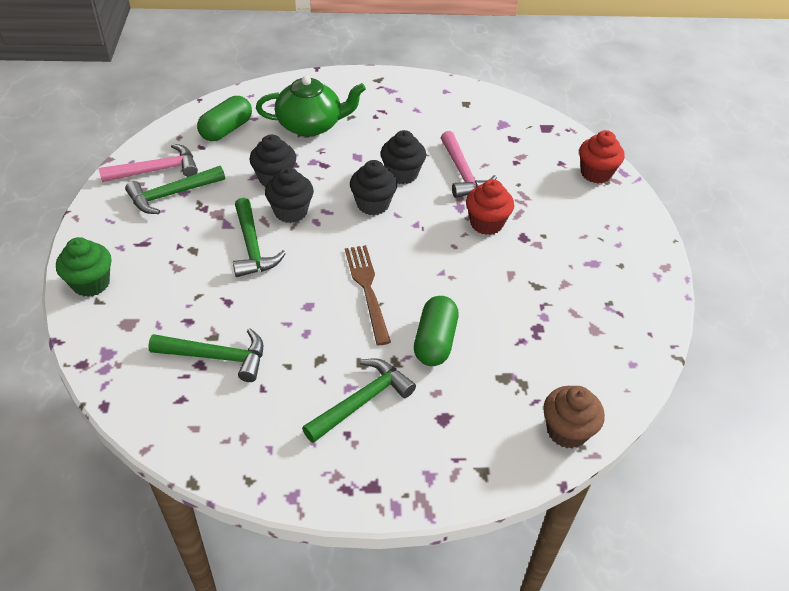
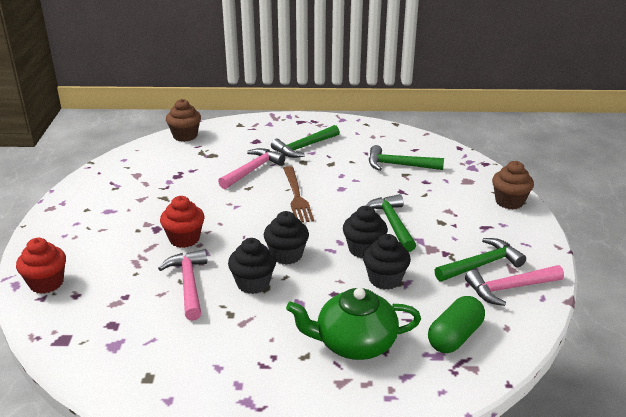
camera: 175 degrees left, 15 degrees down
green cupcake [56,237,112,297] -> brown cupcake [492,161,534,209]
green capsule [414,296,458,366] -> pink hammer [218,148,285,189]

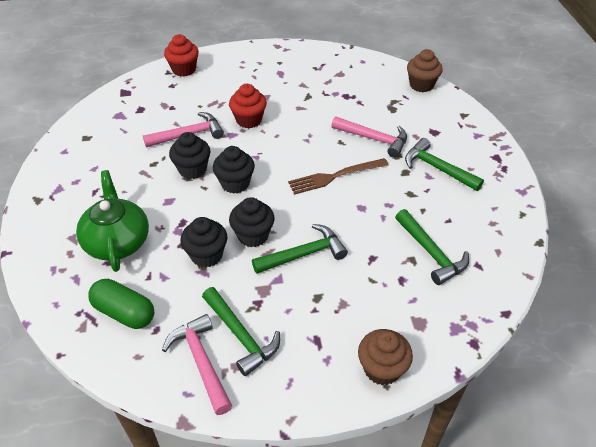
camera: 80 degrees right, 15 degrees up
green hammer [369,145,444,171] -> green hammer turned 150 degrees clockwise [395,209,469,285]

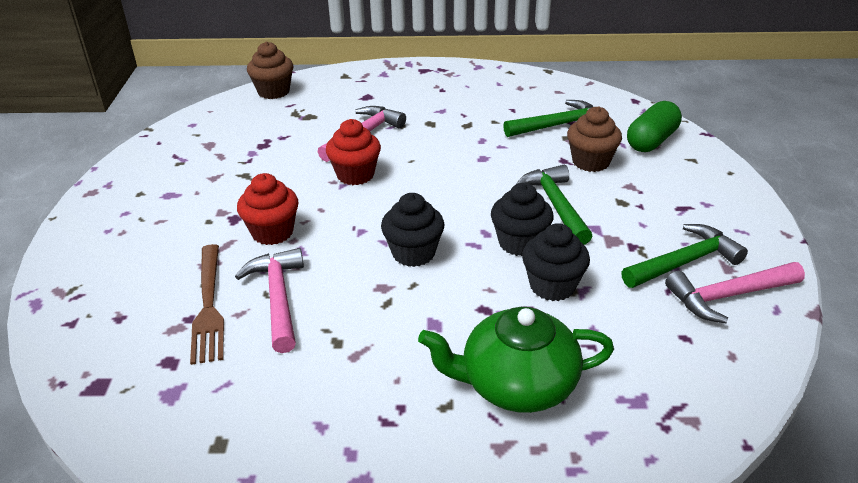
camera: 80 degrees left, 10 degrees down
green capsule [88,279,154,329] -> green capsule moved to [627,101,682,152]
red cupcake [164,34,199,77] -> red cupcake moved to [326,119,381,185]
black cupcake [169,132,210,179] -> none
brown fork [288,158,388,195] -> brown fork moved to [190,244,224,365]
brown cupcake [358,329,413,386] -> brown cupcake moved to [567,106,622,172]
green hammer [405,138,484,191] -> none

